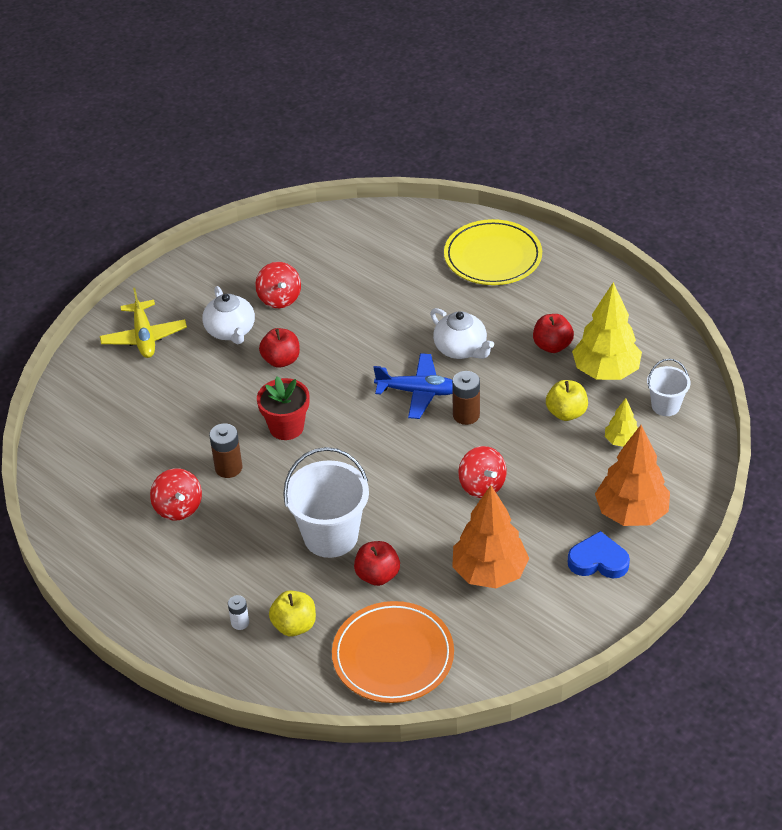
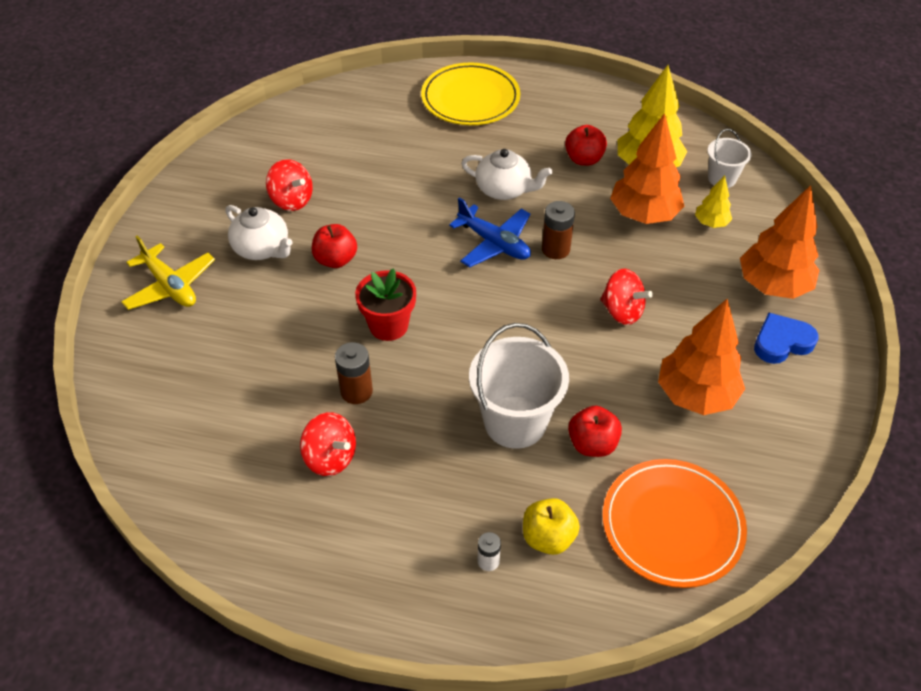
camera: 30 degrees left, 5 degrees up
blue plane [373,353,453,419] -> blue plane turned 60 degrees clockwise [449,197,531,267]
yellow apple [546,380,588,421] -> orange tree [610,113,684,224]

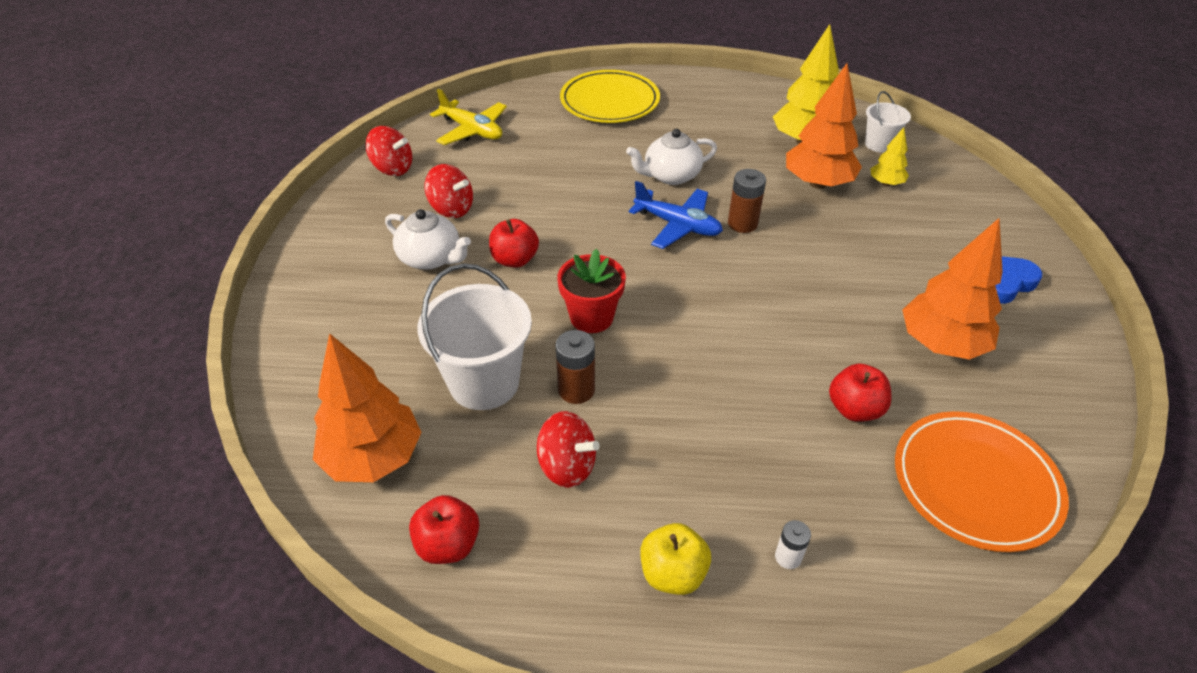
camera: 10 degrees left, 5 degrees down
yellow plane [121,235,215,310] -> yellow plane moved to [430,89,507,145]
white teapot [461,149,552,200] -> white teapot turned 150 degrees clockwise [626,129,717,185]
white bucket [469,323,569,449] -> white bucket moved to [417,263,532,410]
yellow apple [523,498,580,555] -> yellow apple moved to [640,523,711,595]
red apple [565,125,607,166] -> red apple moved to [409,495,479,564]
red spinning top [600,268,653,325] -> red spinning top moved to [365,126,412,176]
orange tree [740,185,819,299] -> orange tree moved to [313,333,422,482]

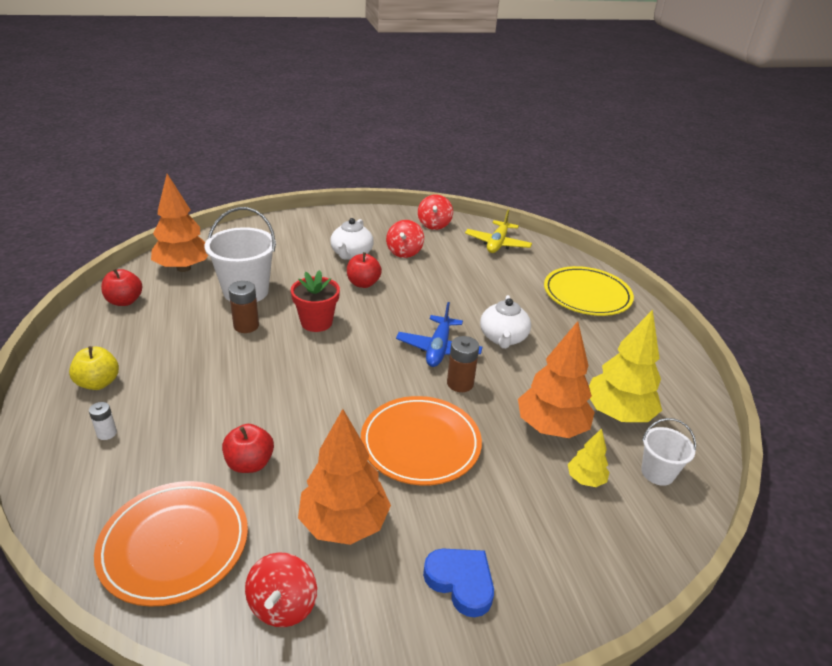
camera: 70 degrees right, 10 degrees down
red spinning top [537,411,600,488] -> red spinning top moved to [245,552,317,627]
white teapot [626,129,717,185] -> white teapot turned 135 degrees counterclockwise [480,295,531,349]
none -> orange plate [361,396,482,486]

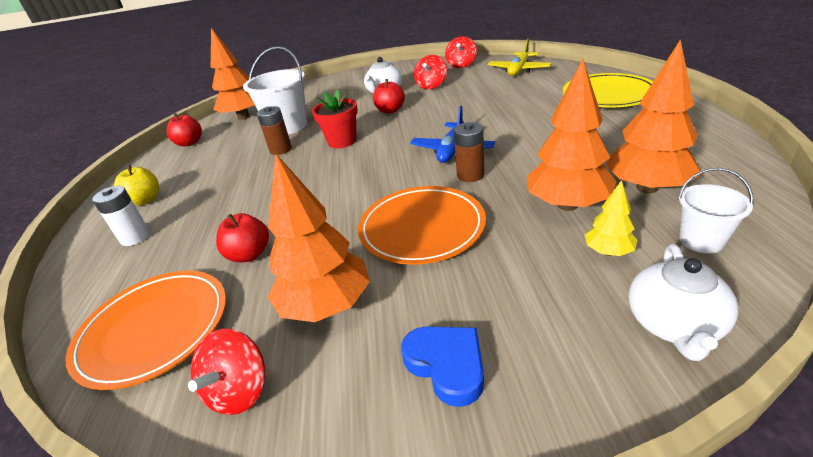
camera: 15 degrees right, 0 degrees up
white battery [89,402,117,440] -> white battery [92,186,150,246], size x1.65
white teapot [480,295,531,349] -> white teapot moved to [629,244,739,361]
yellow tree [589,310,662,422] -> orange tree [606,39,702,193]

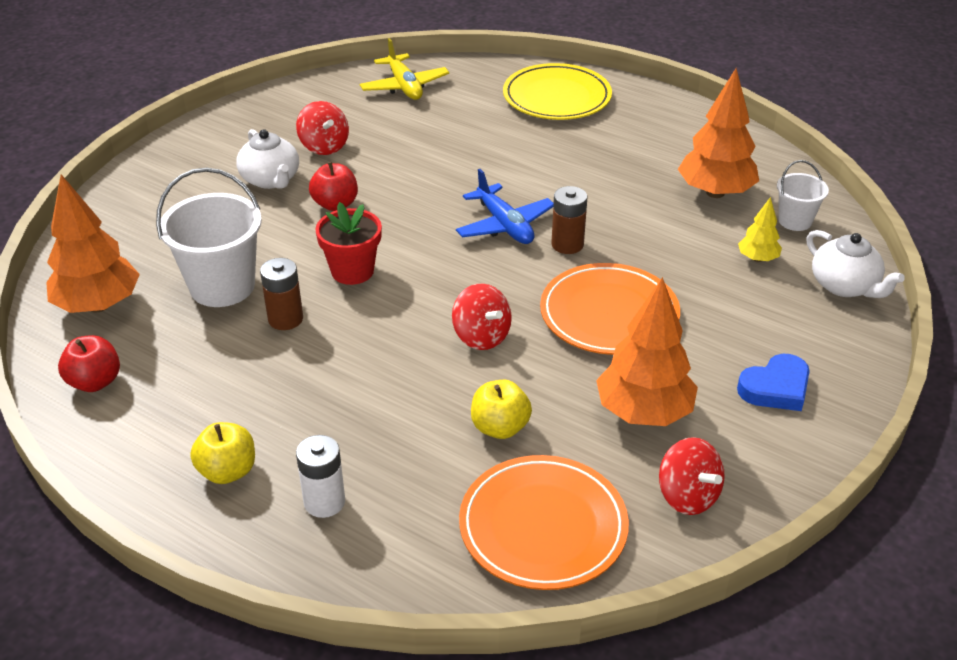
camera: 55 degrees left, 5 degrees up
red apple [216,213,269,262] -> yellow apple [471,380,532,439]
blue heart [401,326,484,407] -> blue heart turned 150 degrees clockwise [737,354,810,411]
red spinning top [445,36,477,68] -> red spinning top moved to [452,284,512,350]
orange tree [527,59,616,211] -> none

